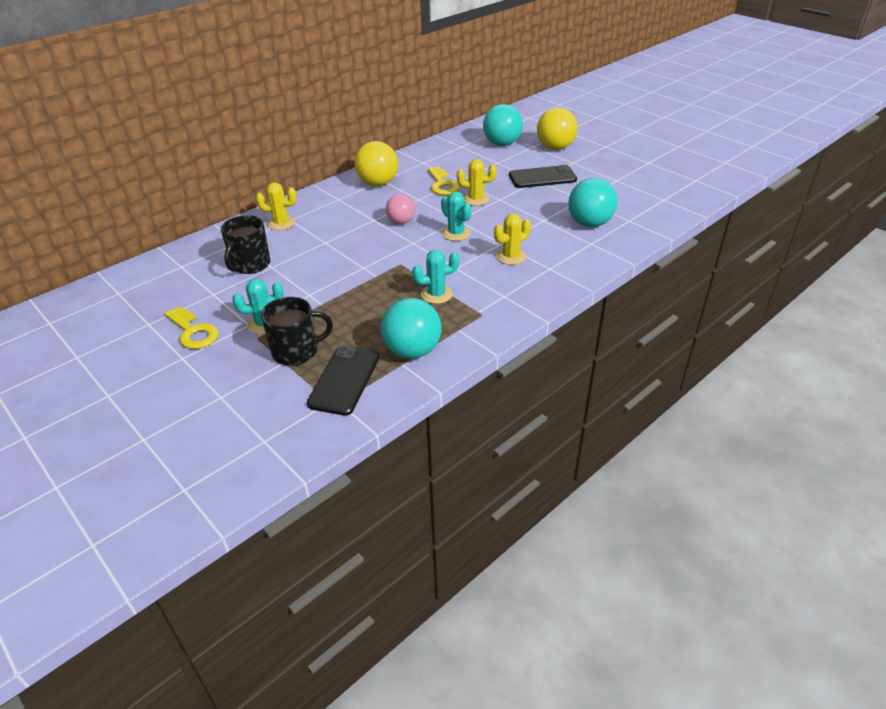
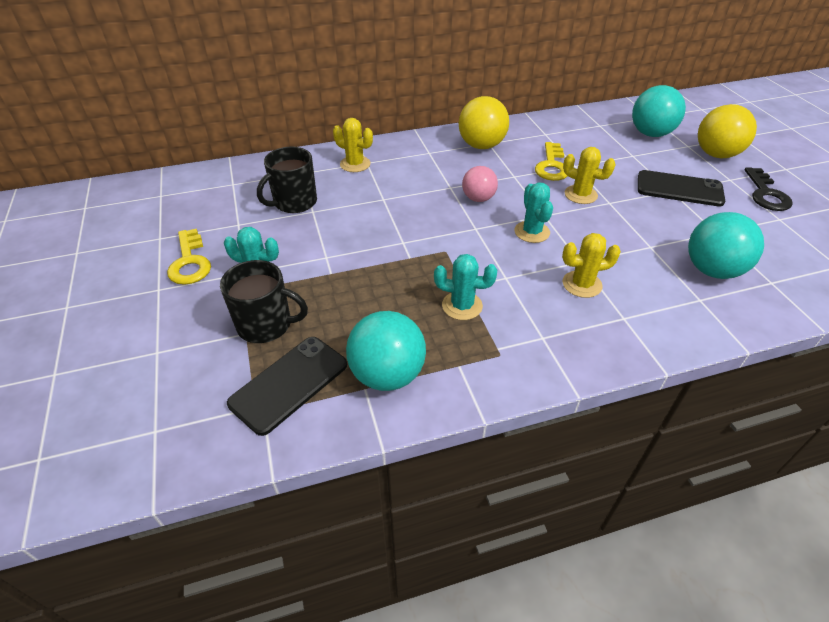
camera: 25 degrees right, 5 degrees up
none -> black key [744,167,793,211]

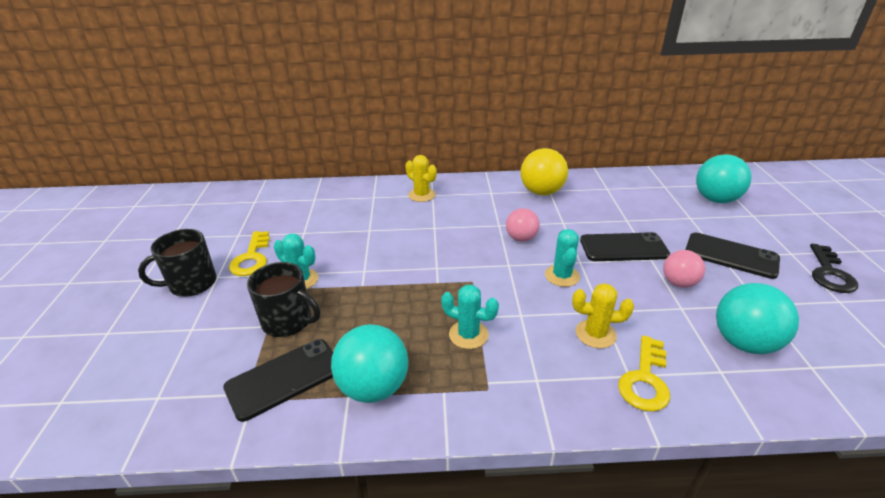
camera: 15 degrees right, 10 degrees down
black mug [257,147,317,213] -> black mug moved to [138,229,216,297]
yellow key [535,142,568,181] -> yellow key moved to [618,336,670,412]
yellow cactus [563,147,616,204] -> black phone [580,232,670,261]
yellow ball [698,104,757,158] -> none
none -> pink ball [663,250,705,288]

